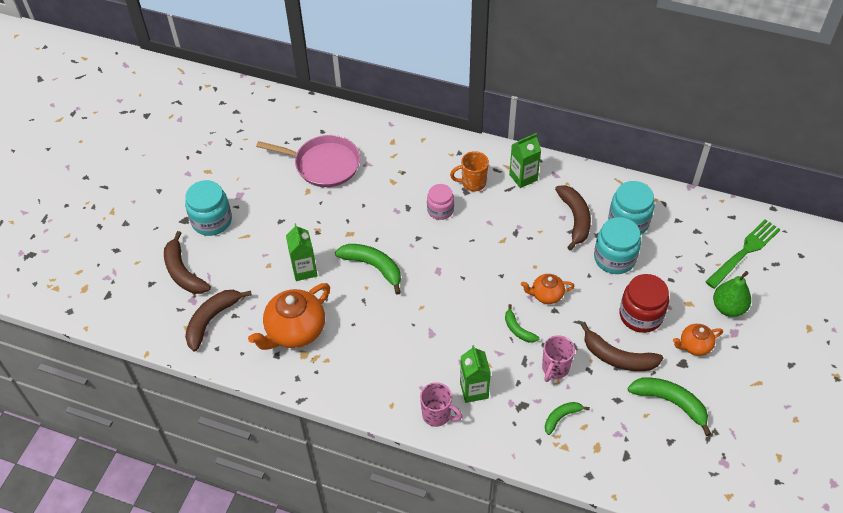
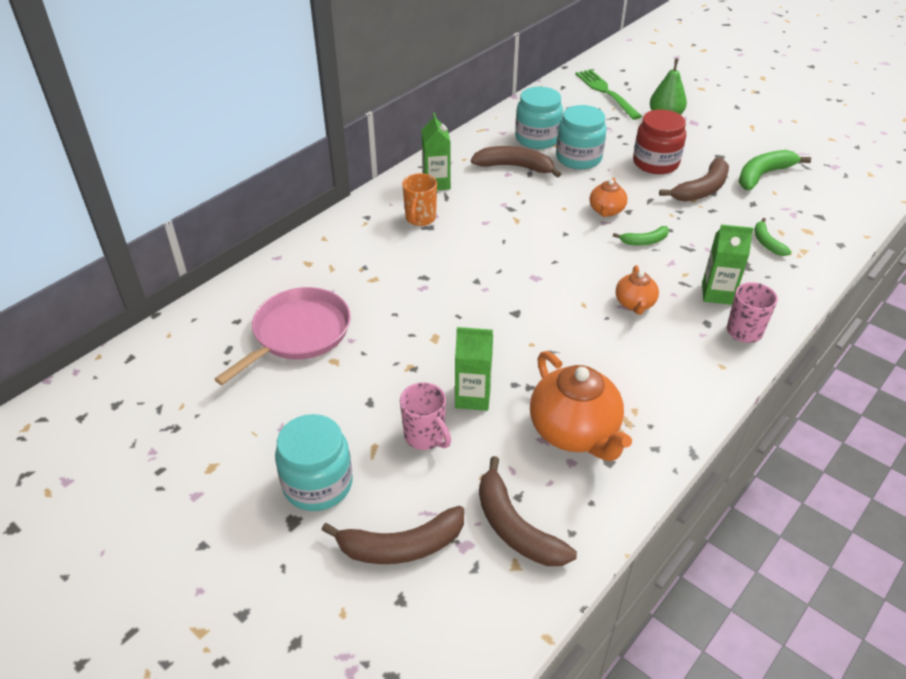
camera: 70 degrees left, 10 degrees down
green banana [335,244,401,295] -> none
pink jar [427,184,454,220] -> none
pink mug [542,335,575,382] -> pink mug moved to [400,382,451,450]
orange teapot [673,324,723,356] -> orange teapot moved to [616,265,659,315]

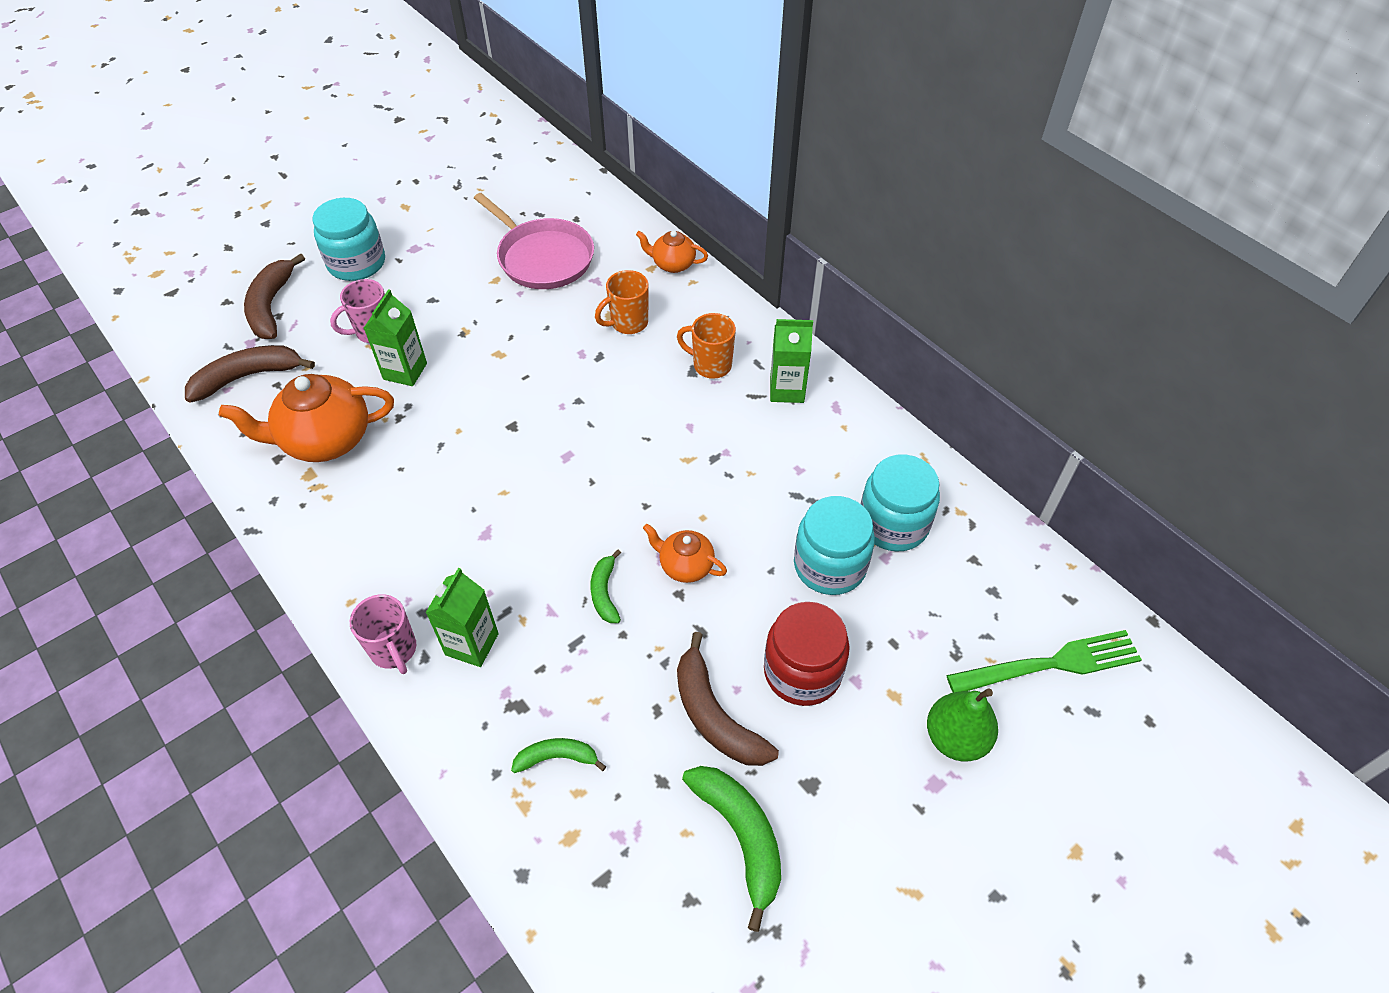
camera: 100 degrees right, 10 degrees up
brown banana [471,146,561,178] -> none
orange teapot [616,265,659,315] -> orange teapot moved to [636,230,708,273]
none -> orange mug [595,270,649,334]

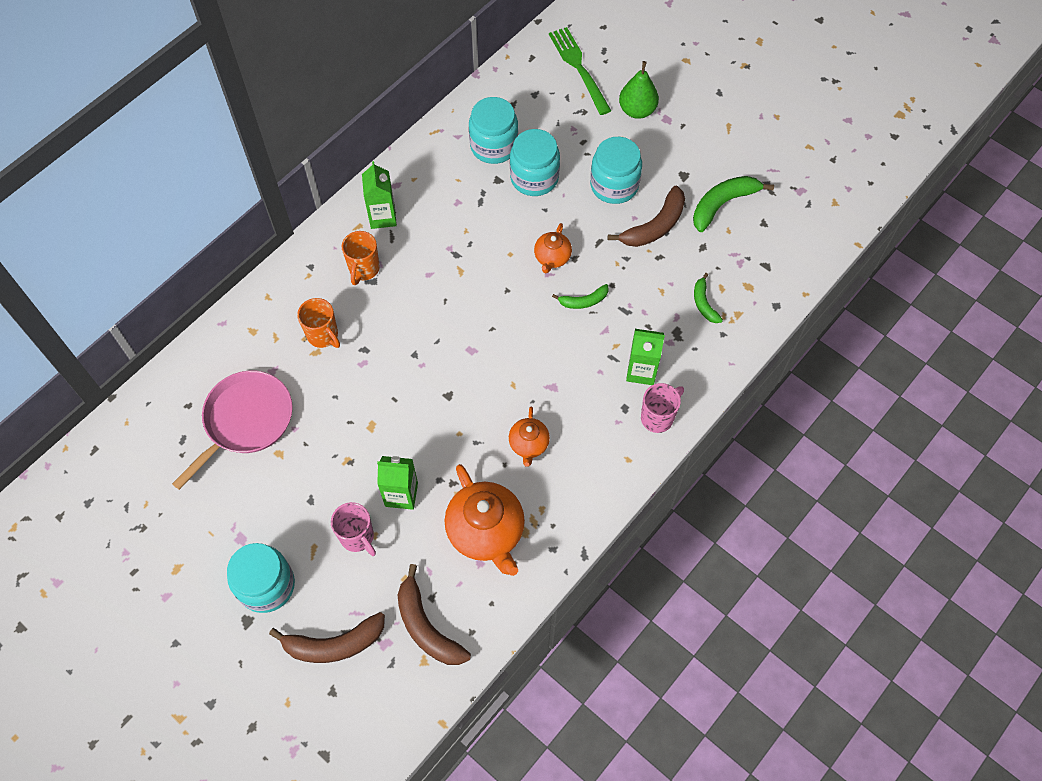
camera: 100 degrees left, 10 degrees up
orange teapot [636,230,708,273] -> orange teapot moved to [509,407,550,467]
red jar [764,602,850,706] -> turquoise jar [590,137,642,204]

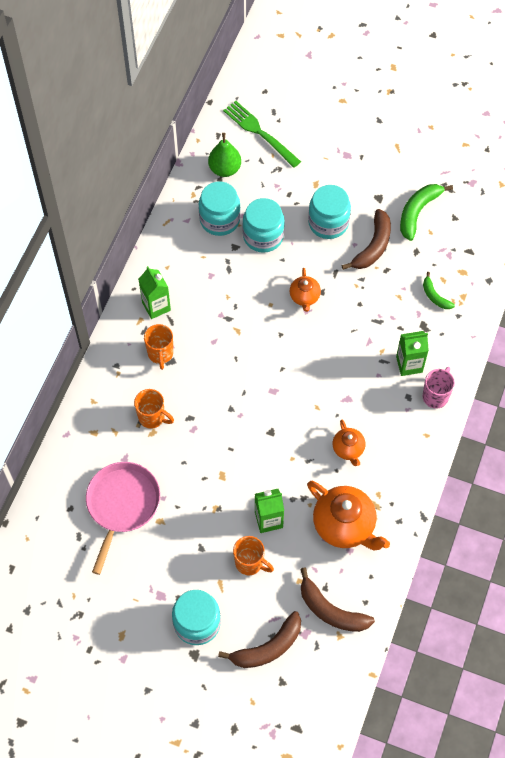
camera: 20 degrees left, 0 degrees up
pink mug [331,502,376,556] -> orange mug [233,536,274,575]
green banana [552,284,609,309] -> none
green pear [619,61,659,119] -> green pear moved to [208,133,241,177]

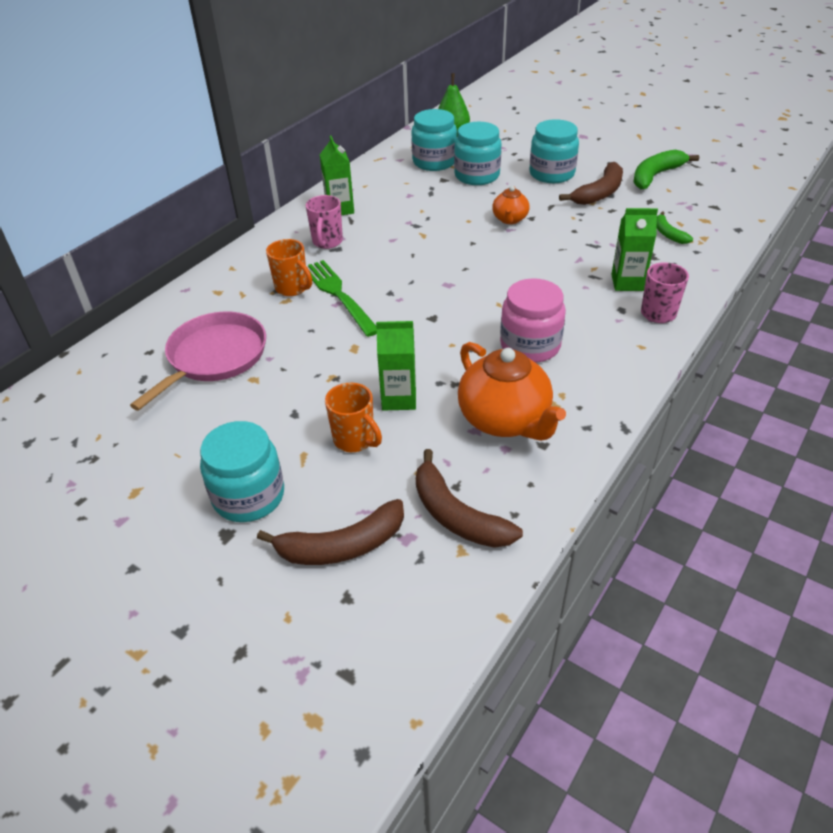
camera: 15 degrees right, 20 degrees down
orange mug [144,324,173,370] -> pink mug [306,195,343,249]
green fork [223,101,301,168] -> green fork moved to [308,260,377,337]
orange teapot [332,419,365,466] -> pink jar [500,278,566,363]

